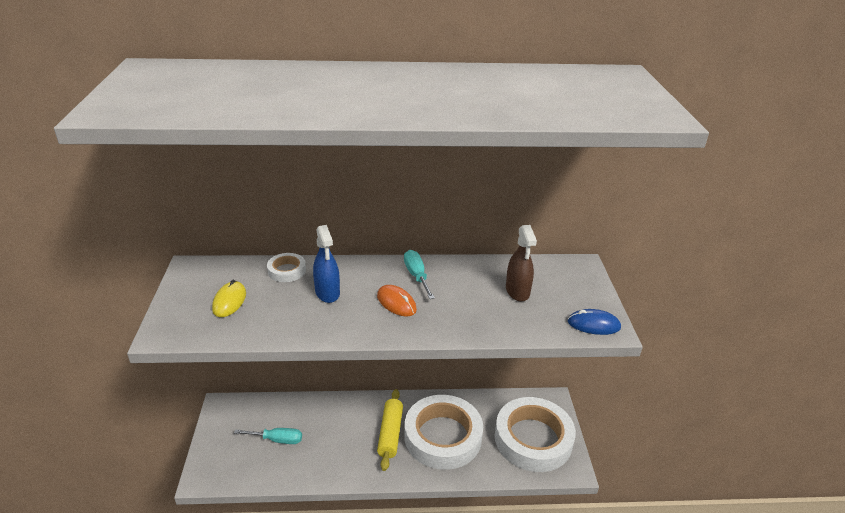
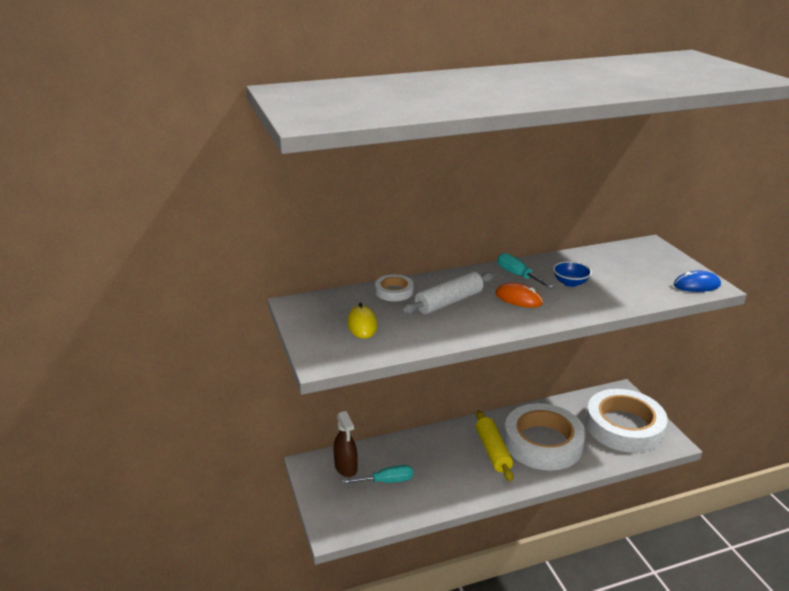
camera: 15 degrees left, 5 degrees down
blue spray bottle [313,225,340,303] -> white rolling pin [401,271,494,314]
brown spray bottle [506,225,537,301] -> brown spray bottle moved to [333,411,357,477]
none -> blue bowl [553,261,592,287]

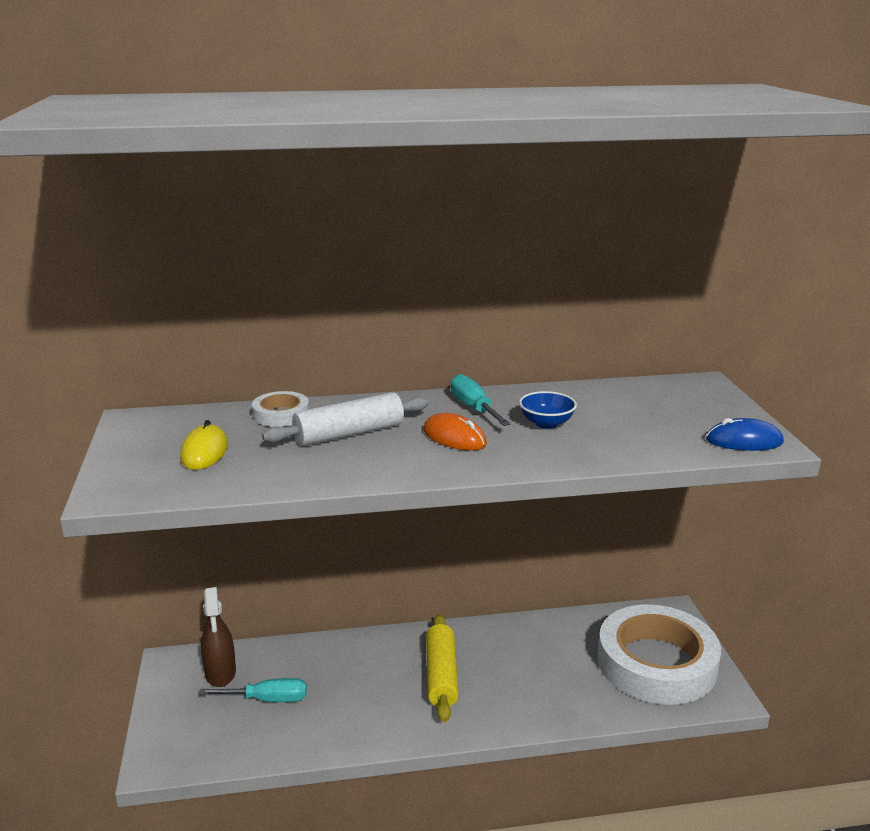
camera: 10 degrees right, 5 degrees down
white tape [504,403,586,471] -> none

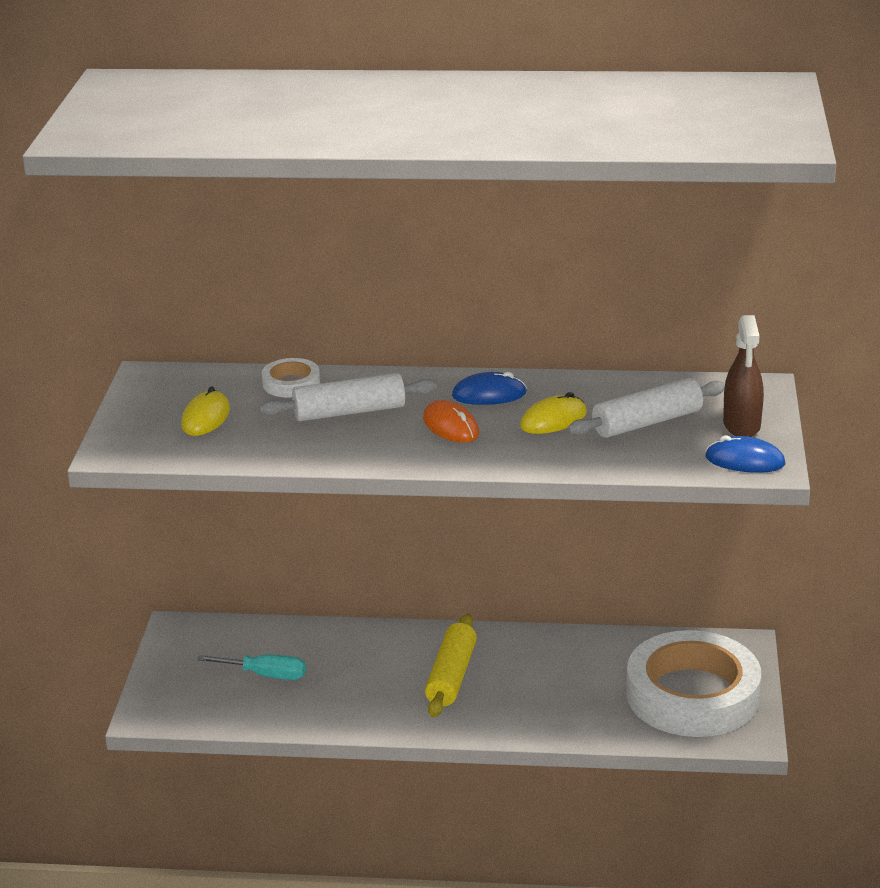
camera: 15 degrees right, 5 degrees up
brown spray bottle [201,587,236,687] -> brown spray bottle moved to [723,315,764,437]
turquoise screwdriver [450,374,511,426] -> blue mouse [452,372,527,405]
blue bowl [519,391,577,429] -> yellow mouse [520,392,587,434]
none -> white rolling pin [567,378,725,438]

